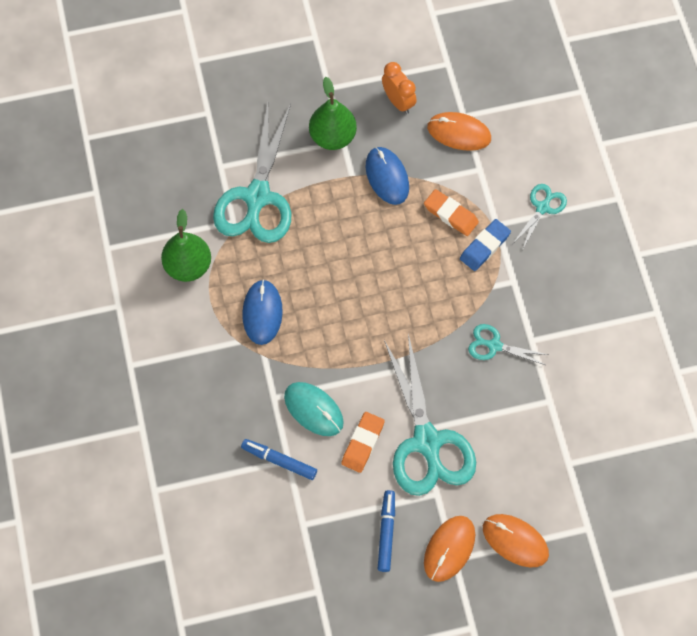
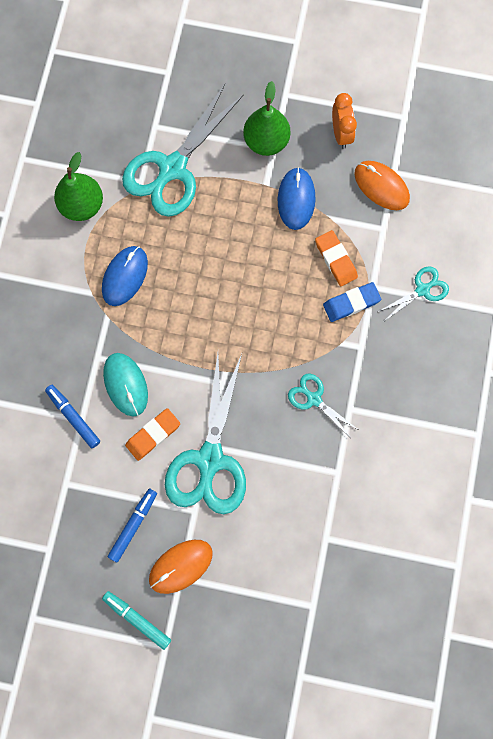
camera: 25 degrees right, 10 degrees up
orange mouse [483,514,549,567] -> none
none -> turquoise marker [102,591,171,650]

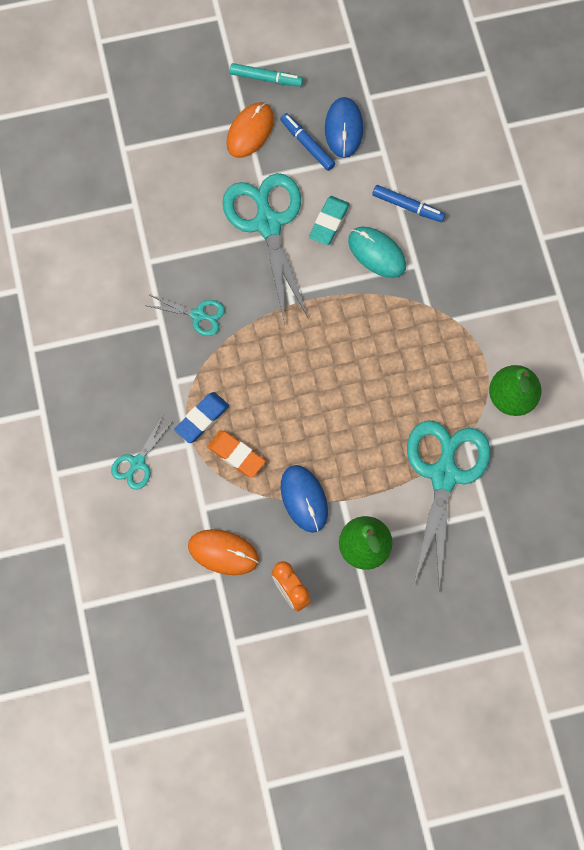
camera: 155 degrees right, 5 degrees down
blue mouse [102,246,148,306] -> blue mouse moved to [325,97,363,158]
blue marker [108,489,157,563] -> blue marker turned 135 degrees clockwise [280,113,336,171]
orange eraser [125,408,180,461] -> turquoise eraser [309,196,350,245]

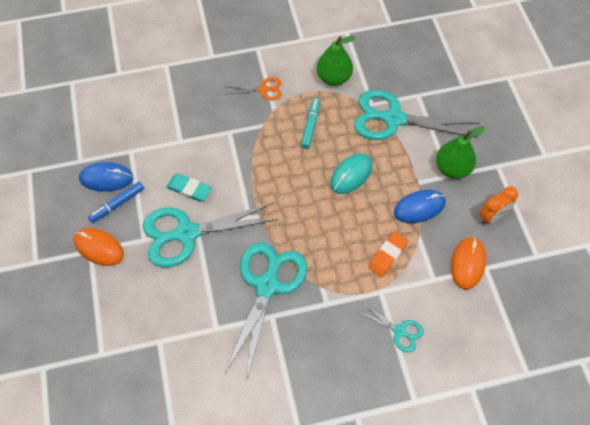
camera: 90 degrees left, 10 degrees down
turquoise scissors [145,295,225,336] -> turquoise scissors [225,242,307,378], size x2.08
blue eraser [174,392,229,443] -> none
turquoise marker [230,63,303,87] -> turquoise marker moved to [301,98,320,149]
turquoise mouse [348,227,406,278] -> turquoise mouse moved to [330,153,372,194]
blue marker [372,185,445,222] -> none
none -> orange scissors [227,77,282,100]

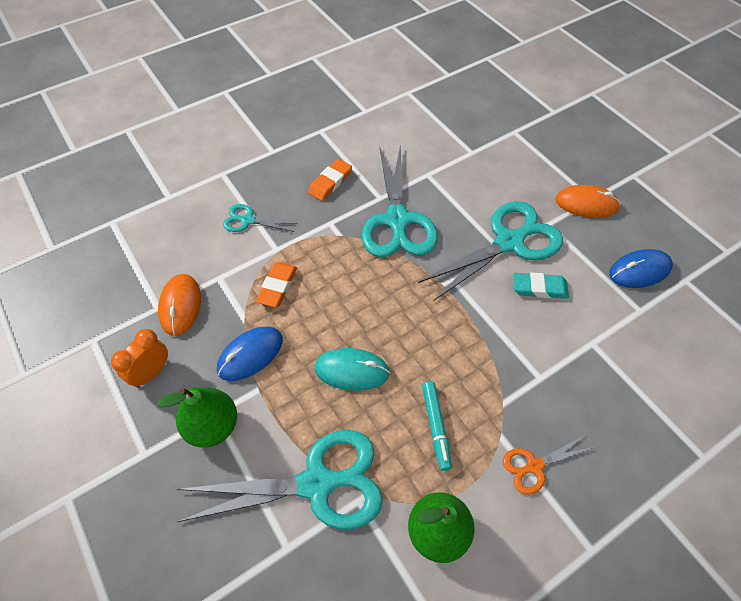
camera: 160 degrees right, 5 degrees down
blue marker [88,182,144,223] -> none
turquoise mouse [330,153,372,194] -> turquoise mouse turned 75 degrees clockwise [314,348,390,391]
none -> orange eraser [308,159,352,201]

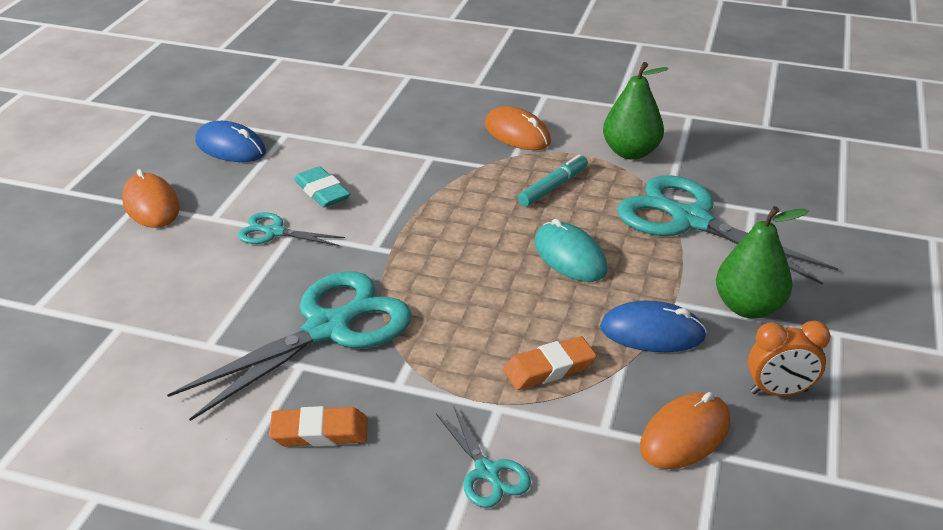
camera: 130 degrees left, 20 degrees down
turquoise scissors [418,201,563,301] -> turquoise scissors [238,212,345,246], size x0.48
orange scissors [503,436,594,495] -> orange mouse [485,106,551,150]

